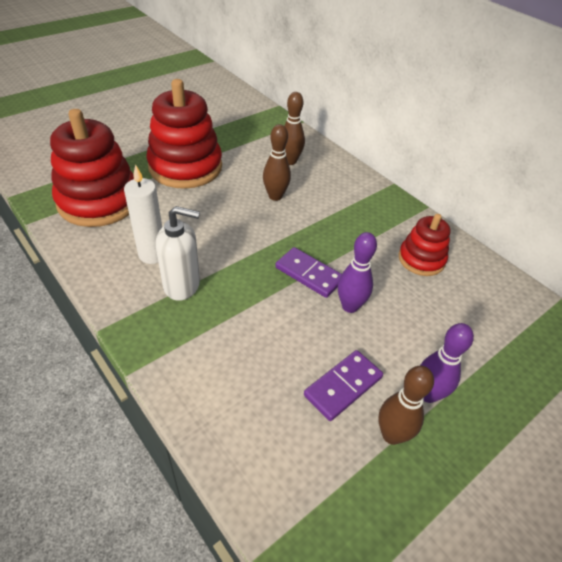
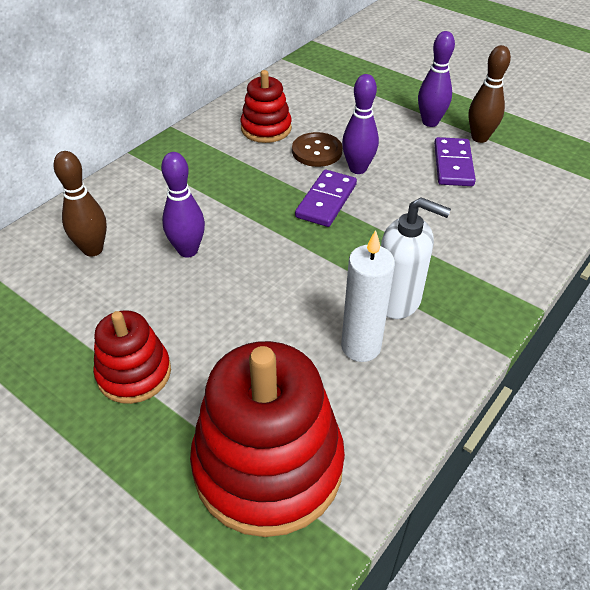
camera: 100 degrees left, 0 degrees up
red stacking toy [146,79,222,189] -> red stacking toy [93,310,171,404], size x0.55
white soap dispenser [156,206,200,301] -> white soap dispenser turned 120 degrees clockwise [381,197,451,319]
brown bowling pin [263,124,291,201] -> purple bowling pin [161,152,205,258]
purple domino [304,350,383,421] -> purple domino turned 60 degrees clockwise [434,137,476,186]
none -> brown button [292,132,343,167]

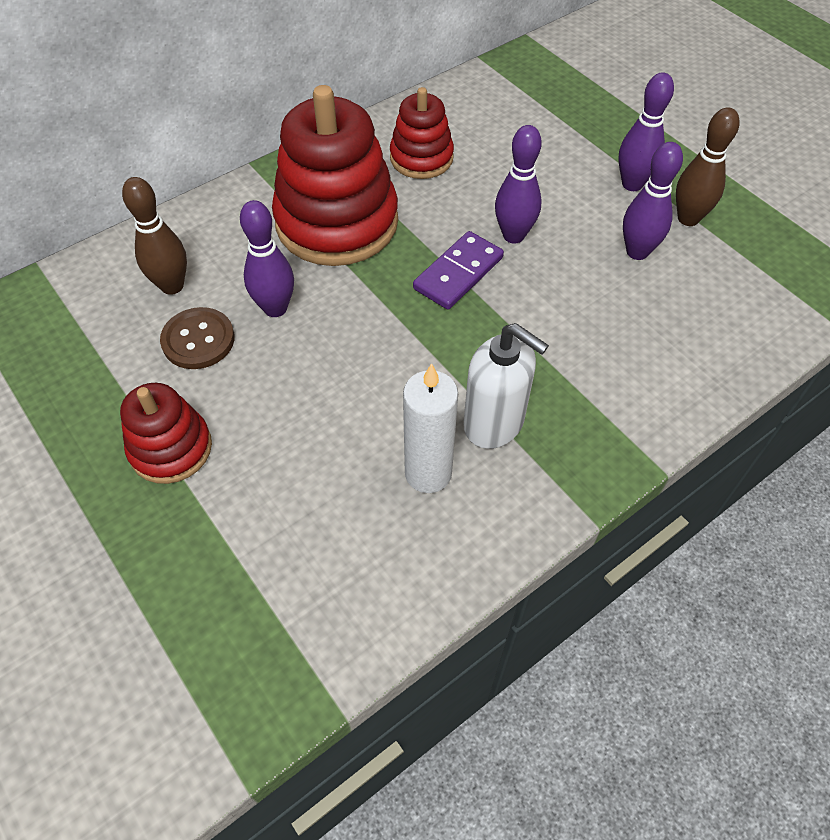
camera: 15 degrees right, 10 degrees up
red stacking toy [190,341,345,537] -> red stacking toy moved to [272,85,398,266]
brown button [292,132,343,167] -> brown button moved to [160,307,235,369]
purple domino [434,137,476,186] -> purple bowling pin [623,142,683,260]

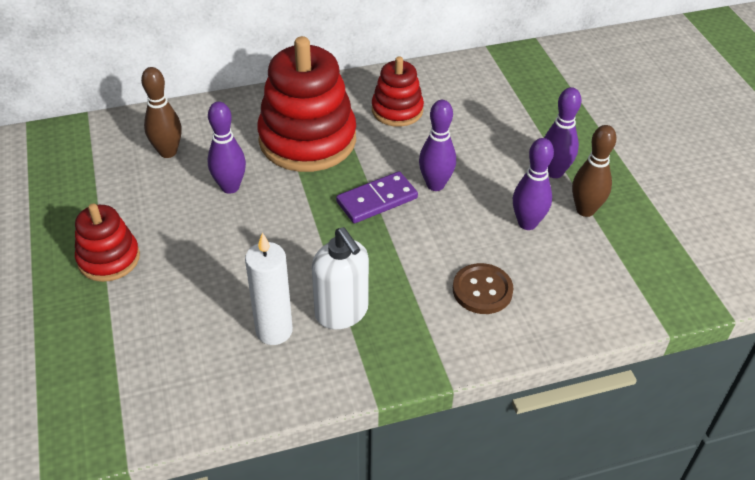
camera: 20 degrees right, 10 degrees down
brown button [160,307,235,369] -> brown button moved to [453,263,513,314]

